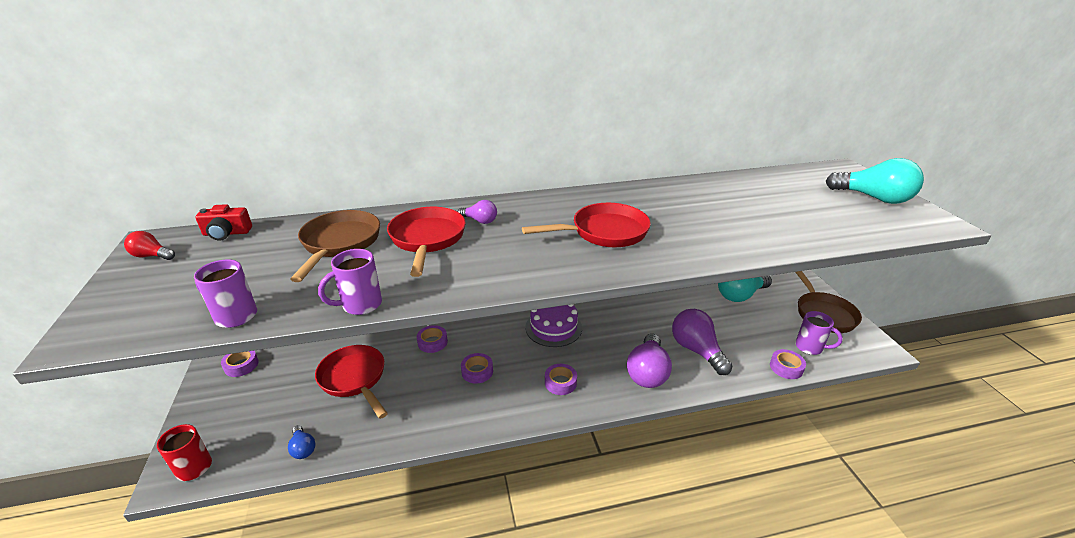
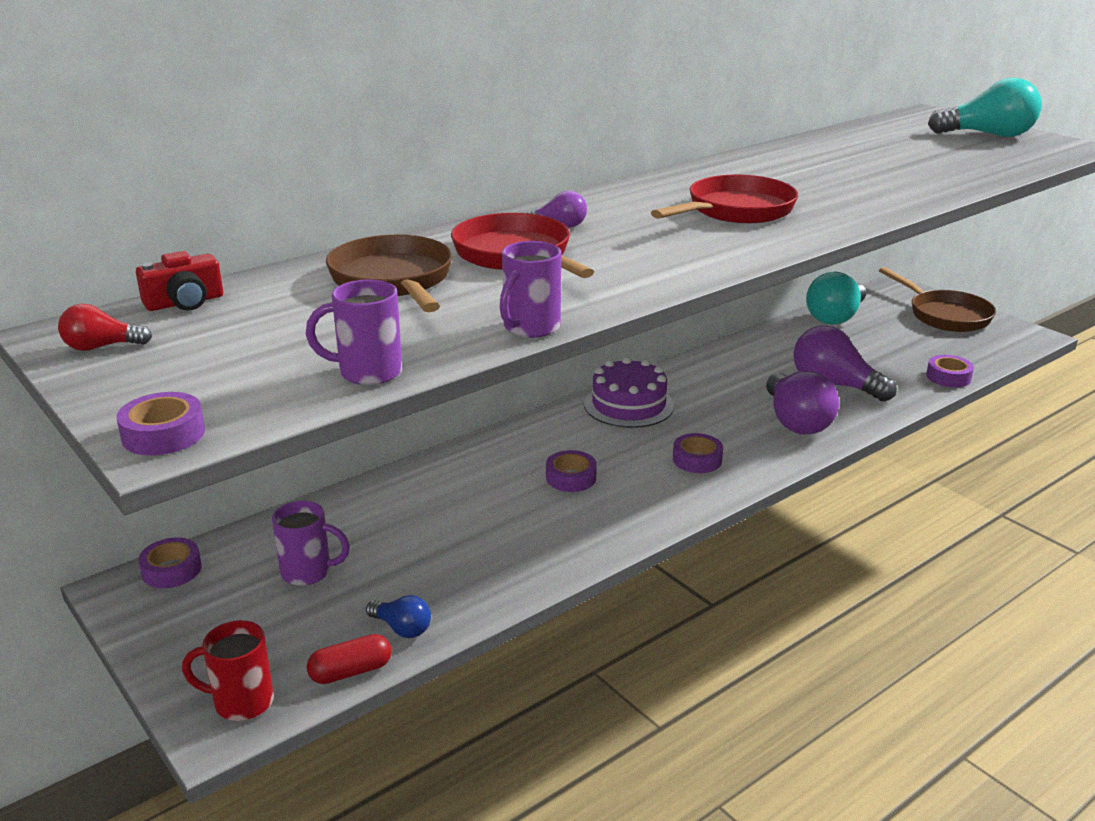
camera: 25 degrees left, 5 degrees down
red pan [315,345,388,419] -> none
purple tape [417,325,448,353] -> purple tape moved to [116,392,205,456]
purple mug [795,311,843,355] -> purple mug moved to [272,501,350,586]
none -> red capsule [307,634,392,684]

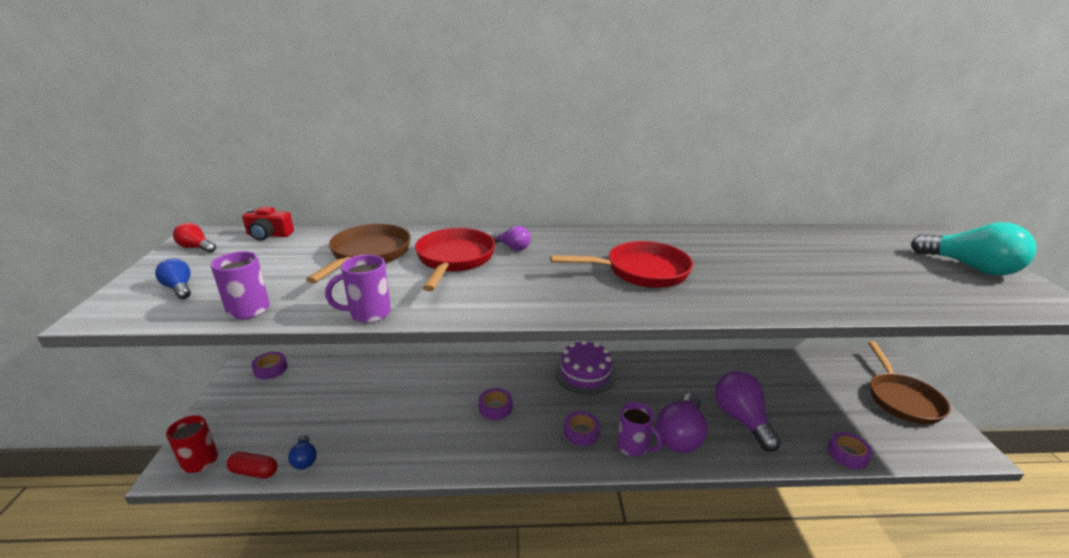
camera: 35 degrees right, 0 degrees up
purple tape [116,392,205,456] -> none
purple mug [272,501,350,586] -> purple mug moved to [617,402,662,457]
turquoise light bulb [806,271,866,325] -> none
none -> blue light bulb [155,258,191,299]

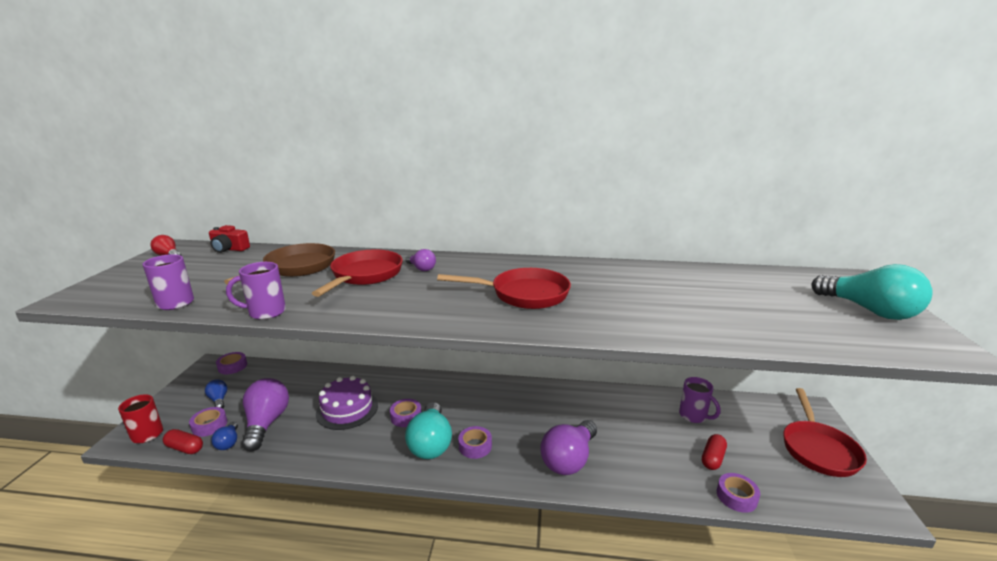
camera: 10 degrees right, 5 degrees down
blue light bulb [155,258,191,299] -> blue light bulb moved to [205,379,227,408]
purple cake [555,341,616,395] -> purple cake moved to [316,376,378,430]
purple mug [617,402,662,457] -> purple mug moved to [679,377,720,423]
purple light bulb [715,371,781,452] -> purple light bulb moved to [242,378,289,451]
brown pan [868,341,950,425] -> red pan [783,388,867,477]
none -> purple tape [189,407,227,437]
none -> turquoise light bulb [405,402,452,459]
none -> red capsule [702,434,727,470]

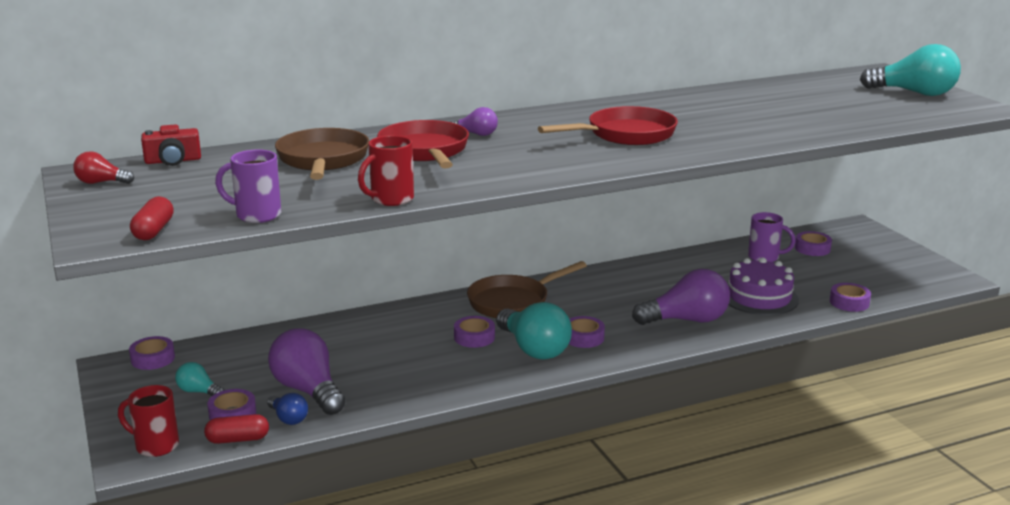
camera: 30 degrees left, 0 degrees up
blue light bulb [205,379,227,408] -> turquoise light bulb [175,362,224,396]
purple mug [226,262,286,320] -> red mug [358,135,414,206]
purple cake [316,376,378,430] -> purple cake moved to [728,258,799,315]
purple light bulb [540,420,597,475] -> purple light bulb turned 105 degrees counterclockwise [632,269,730,325]
red capsule [702,434,727,470] -> red capsule moved to [130,196,174,240]
red pan [783,388,867,477] -> none
none -> brown pan [467,261,587,318]
none -> purple tape [795,231,832,256]

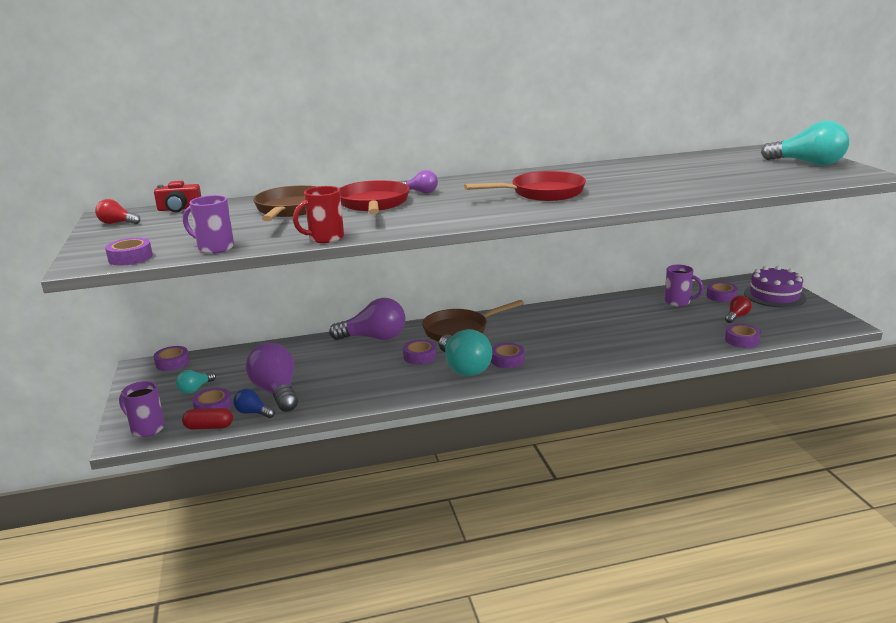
camera: 10 degrees right, 0 degrees up
red mug [118,385,179,457] -> purple mug [119,381,165,437]
red capsule [130,196,174,240] -> purple tape [105,238,153,265]
turquoise light bulb [175,362,224,396] -> turquoise light bulb turned 90 degrees counterclockwise [176,370,216,394]
blue light bulb [267,393,308,425] -> blue light bulb turned 150 degrees clockwise [233,389,275,418]
purple light bulb [632,269,730,325] -> purple light bulb moved to [329,298,406,340]
purple cake [728,258,799,315] -> purple cake moved to [744,266,806,308]
none -> red light bulb [725,295,752,323]

